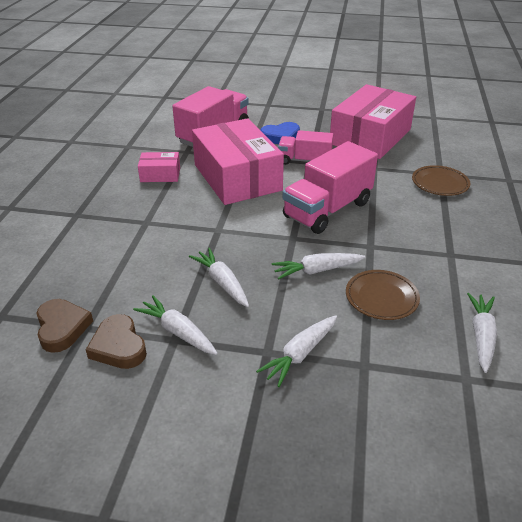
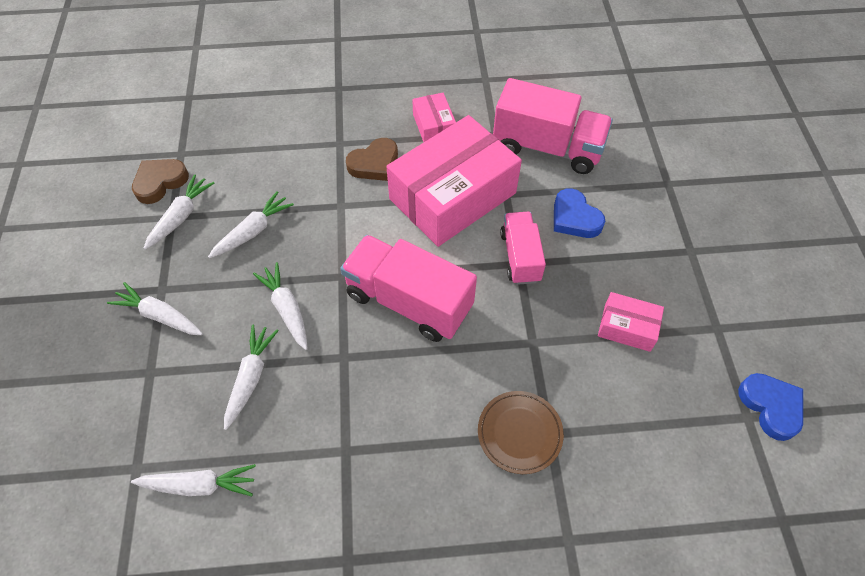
camera: 75 degrees right, 20 degrees up
brown heart [36,299,93,353] -> brown heart moved to [346,138,398,181]
pink box [330,84,416,159] -> pink box [598,292,664,352], size x0.45
brown plate [346,270,420,320] -> white carrot [224,325,279,430]
none -> blue heart [738,373,803,441]

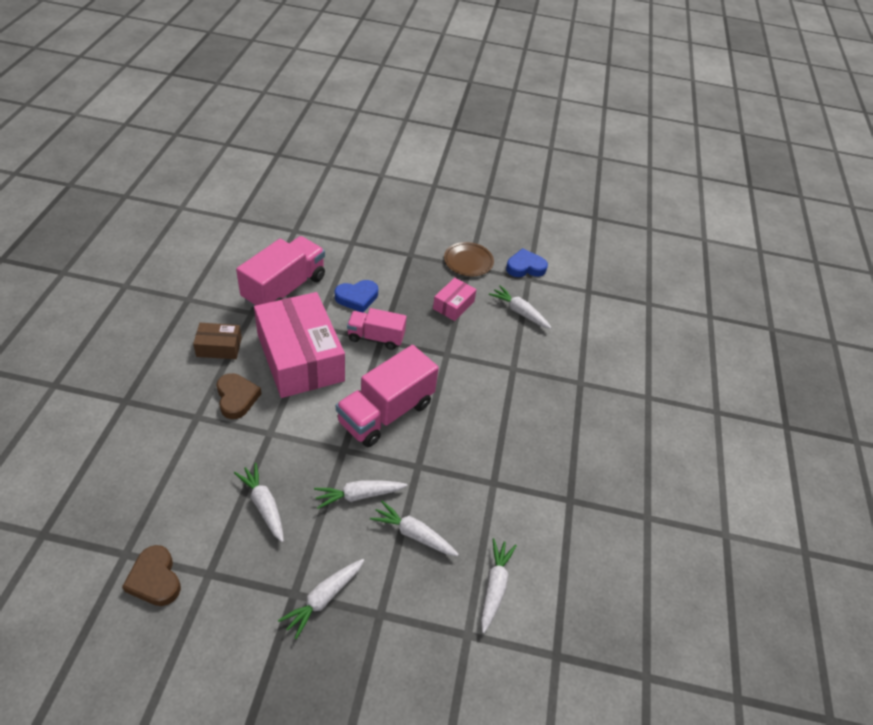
camera: 80 degrees left, 10 degrees down
white carrot [143,174,215,250] -> white carrot moved to [489,285,552,329]
pink box [412,93,456,142] -> brown box [193,323,242,359]
brown plate [478,391,564,474] -> brown plate moved to [444,242,494,276]

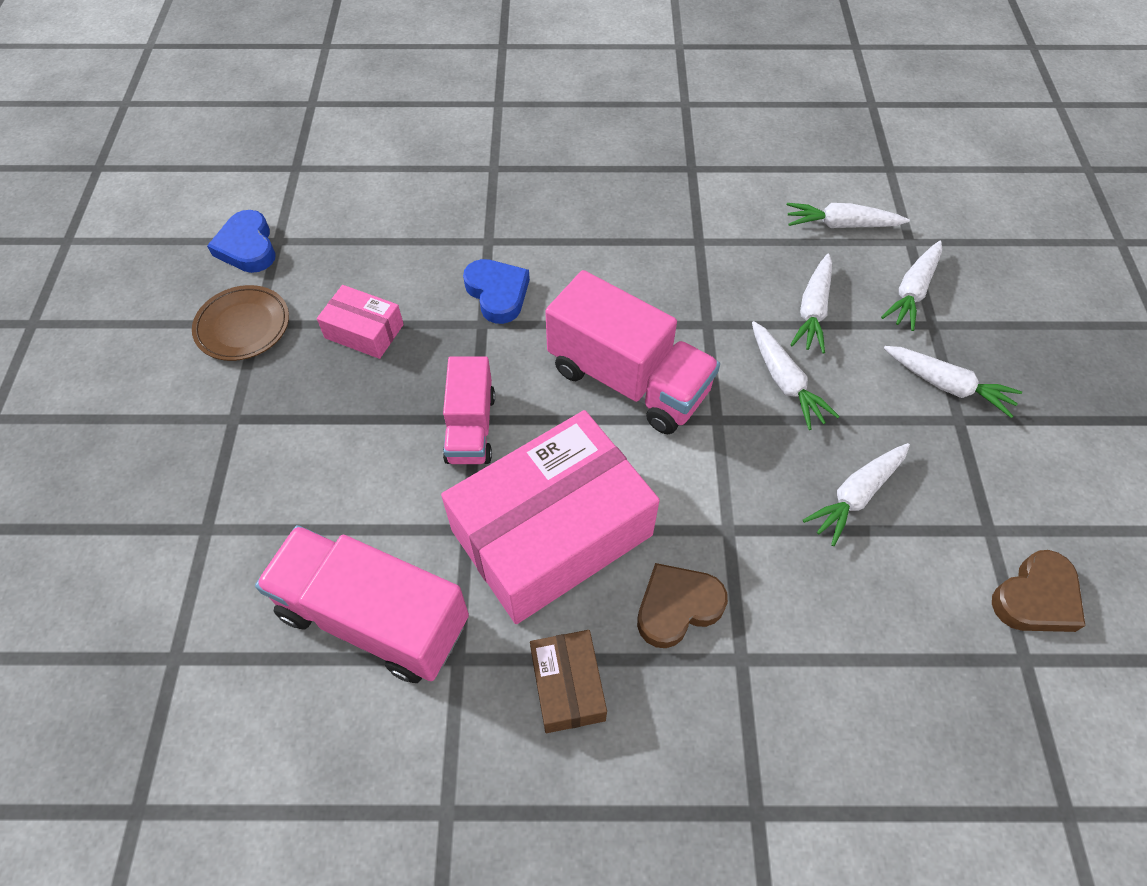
camera: 95 degrees left, 10 degrees up
blue heart [335,280,378,312] -> blue heart moved to [463,259,530,324]
white carrot [489,285,552,329] -> white carrot moved to [881,241,942,331]

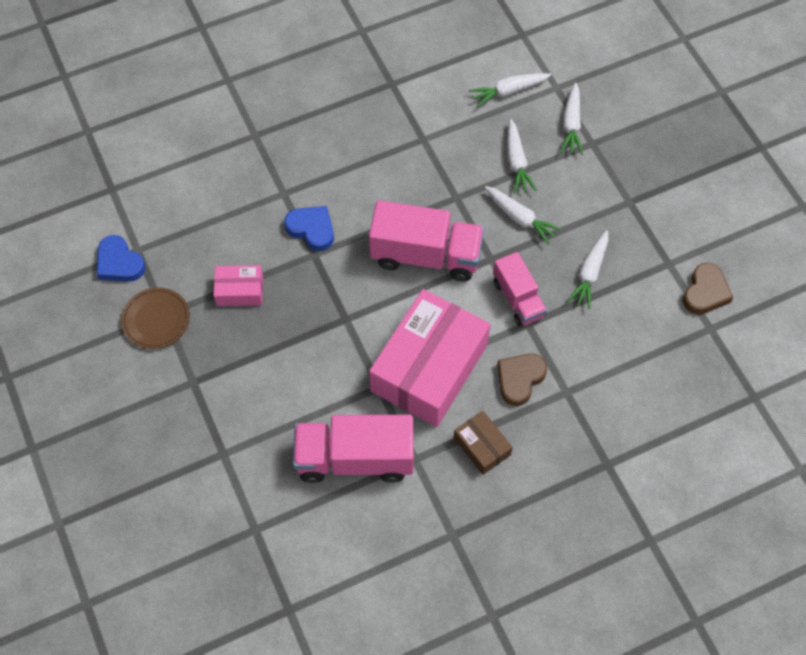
camera: 25 degrees left, 5 degrees up
pink truck [443,356,495,464] -> pink truck moved to [493,252,547,327]
white carrot [884,346,1022,418] -> none

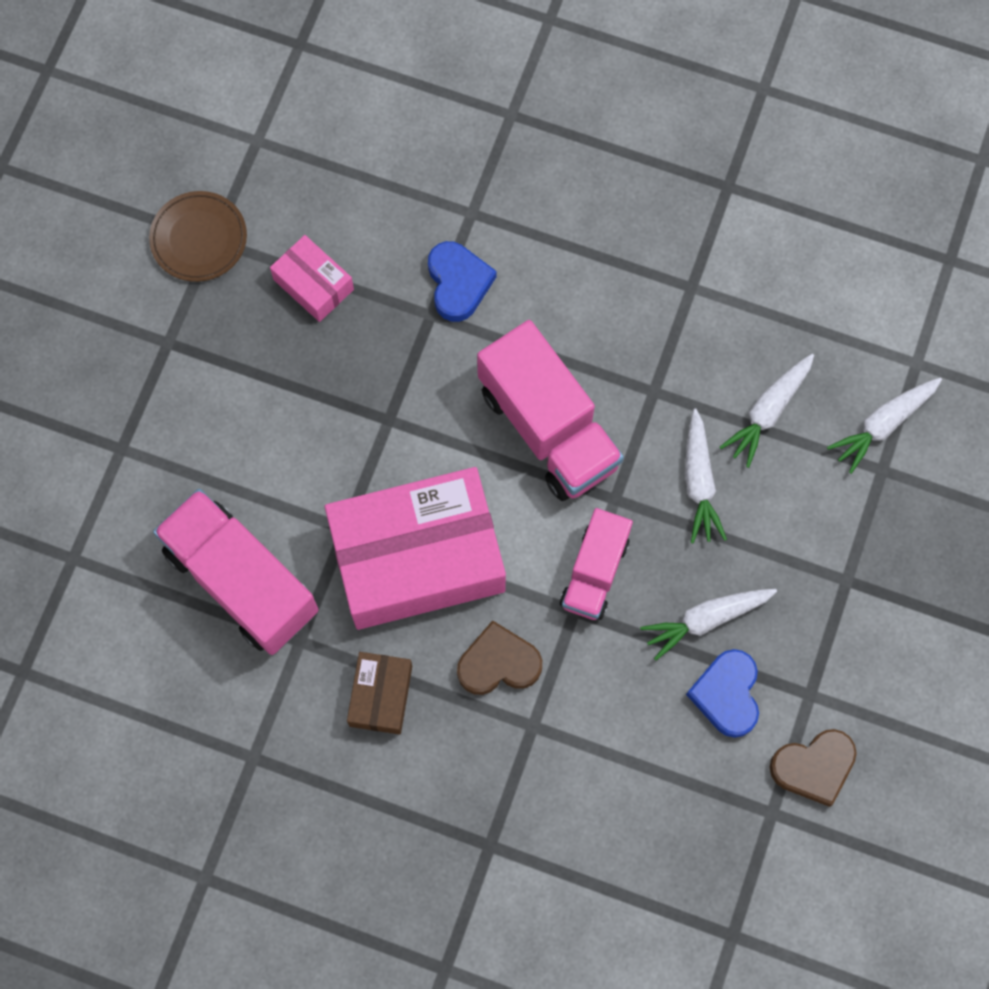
camera: 45 degrees right, 10 degrees up
blue heart [97,235,145,282] -> blue heart moved to [686,649,759,738]
white carrot [469,73,551,107] -> none

